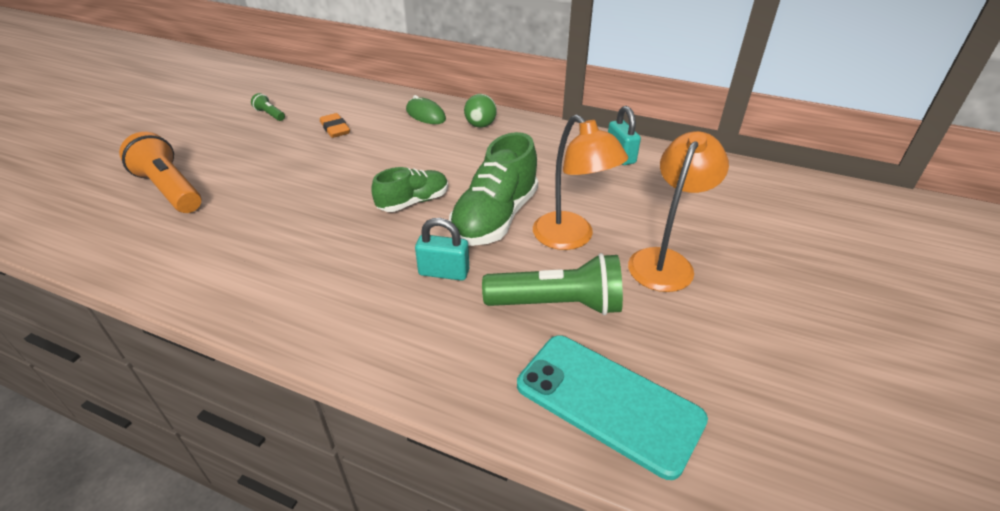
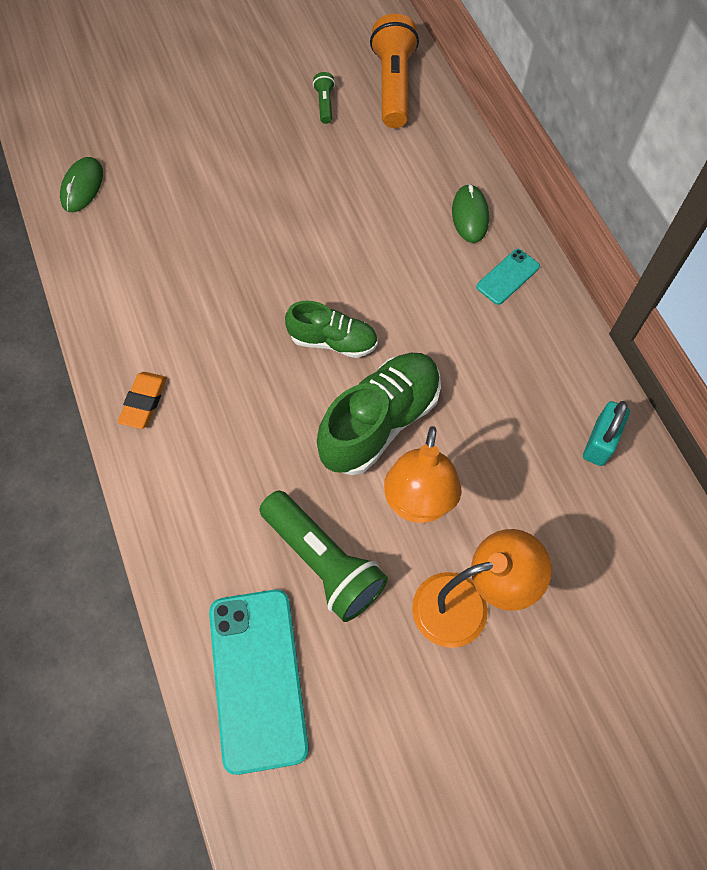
camera: 45 degrees right, 25 degrees up
orange flashlight [119,132,201,213] -> orange flashlight moved to [370,14,419,128]
orange eraser [320,113,350,138] -> orange eraser moved to [118,372,167,429]
turquoise padlock [415,218,469,281] -> none
green shoe [449,132,538,246] -> green shoe turned 150 degrees clockwise [317,353,441,475]
green ball [464,94,497,127] -> turquoise phone [476,249,540,305]
none -> green mouse [60,157,103,212]

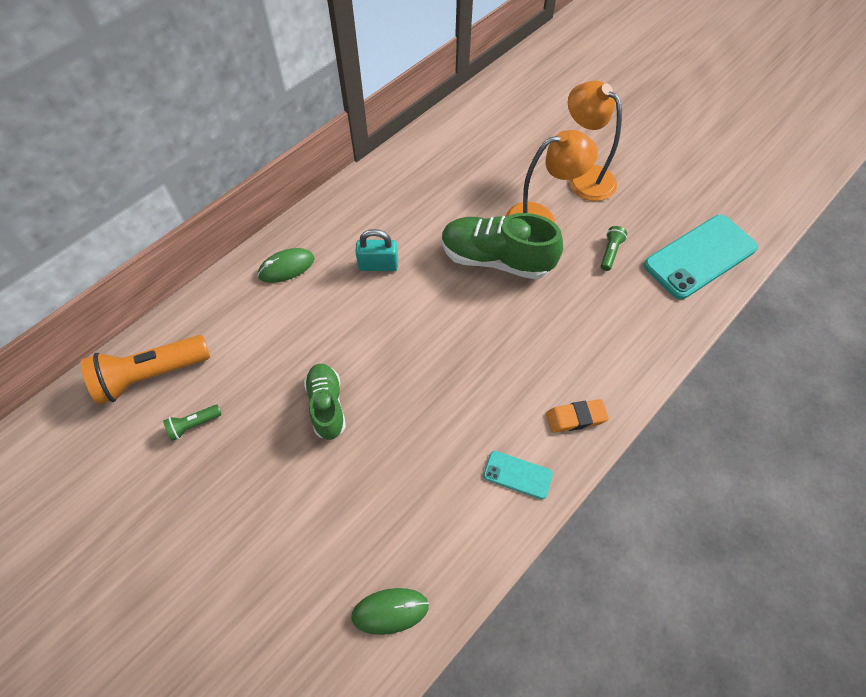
camera: 115 degrees left, 5 degrees down
green flashlight [259,491,388,622] -> green flashlight [601,226,627,271], size x0.46
green shoe [285,301,378,358] -> green shoe moved to [304,364,346,440]
turquoise phone [476,249,540,305] -> turquoise phone moved to [483,451,553,499]
turquoise padlock [583,401,630,466] -> turquoise padlock moved to [355,229,398,271]

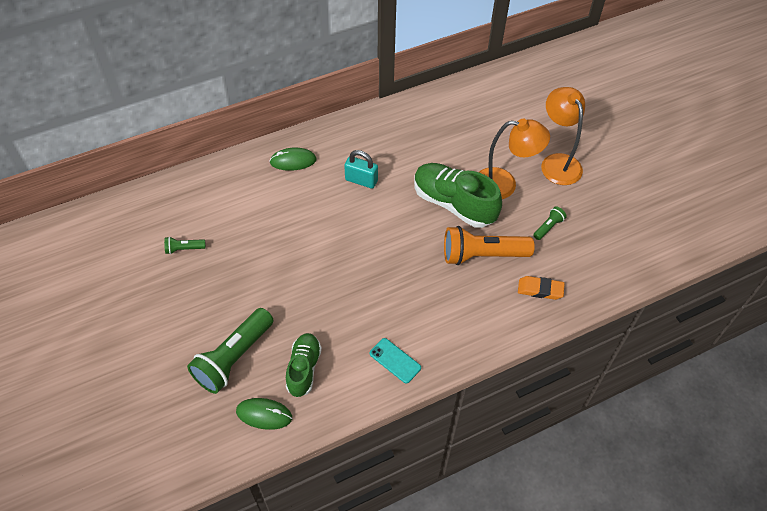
camera: 20 degrees right, 5 degrees down
orange flashlight [81,335,210,405] -> orange flashlight moved to [444,226,535,265]
green shoe [304,364,346,440] -> green shoe moved to [286,333,322,397]
orange eraser [546,399,609,433] -> orange eraser moved to [518,276,565,300]
turquoise phone [644,215,758,299] -> none
none -> green flashlight [187,308,273,394]

